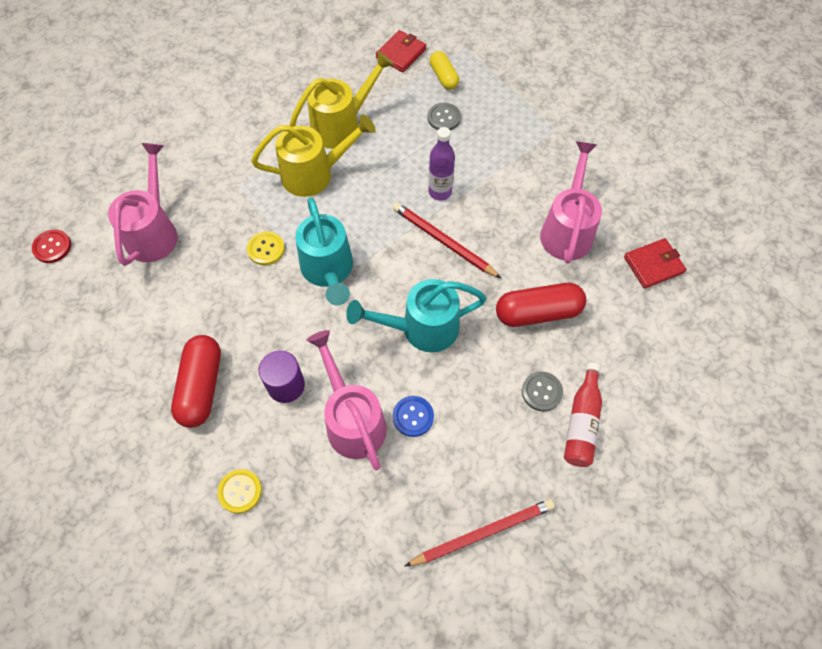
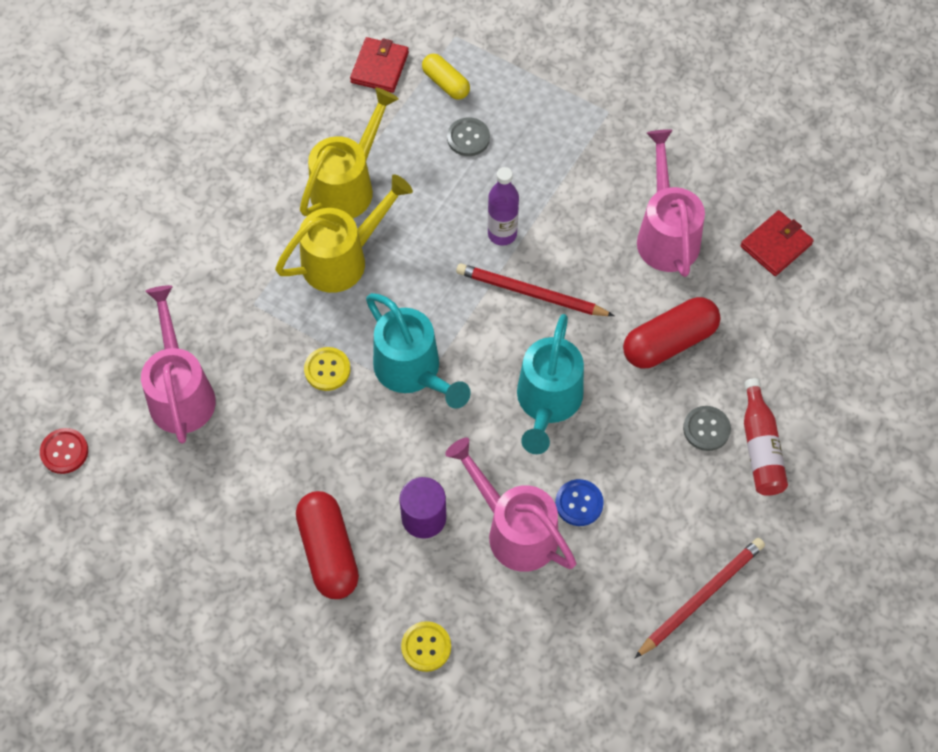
camera: 20 degrees left, 0 degrees up
turquoise watering can [346,279,487,352] -> turquoise watering can turned 45 degrees counterclockwise [517,314,584,454]

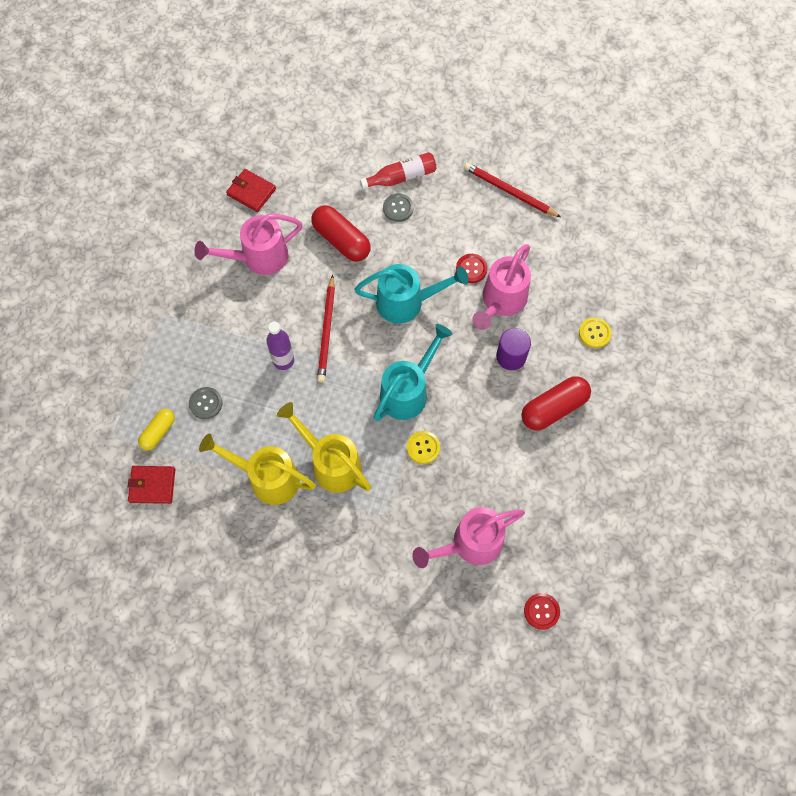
camera: 105 degrees left, 5 degrees up
blue button [555,479,604,526] -> red button [456,254,487,283]

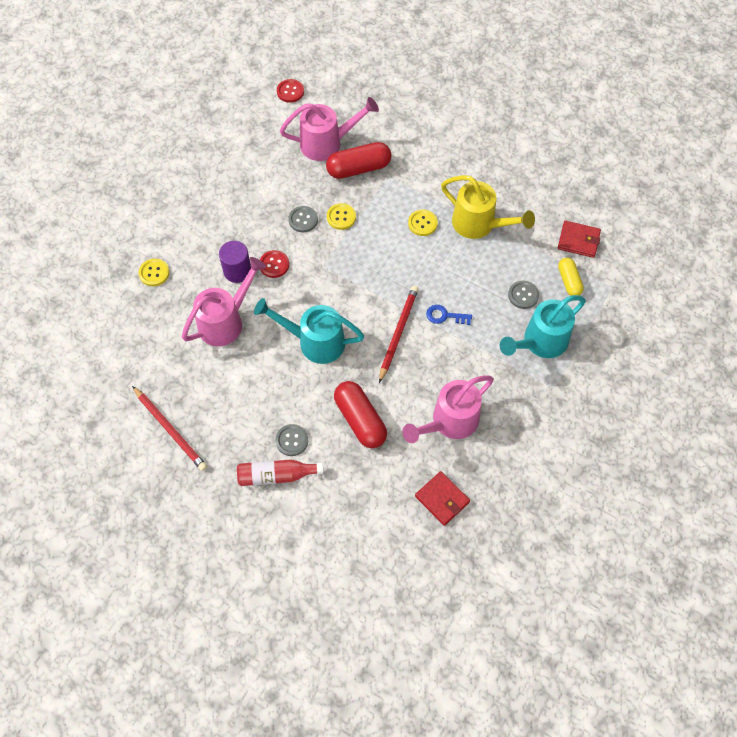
camera: 165 degrees left, 5 degrees down
yellow capsule [138,409,175,451] -> yellow capsule turned 60 degrees counterclockwise [558,258,584,296]
pink watering can [195,214,302,275] -> pink watering can turned 150 degrees clockwise [403,375,494,443]
purple bottle [266,322,294,370] -> blue key [426,305,472,325]
yellow watering can [277,402,372,493] -> yellow button [408,209,438,236]
turquoise watering can [373,324,452,421] -> turquoise watering can moved to [500,295,586,358]
red button [456,254,487,283] -> red button moved to [260,250,289,278]
red capsule [521,376,591,430] -> red capsule moved to [326,142,392,179]
none -> grey button [288,206,318,232]

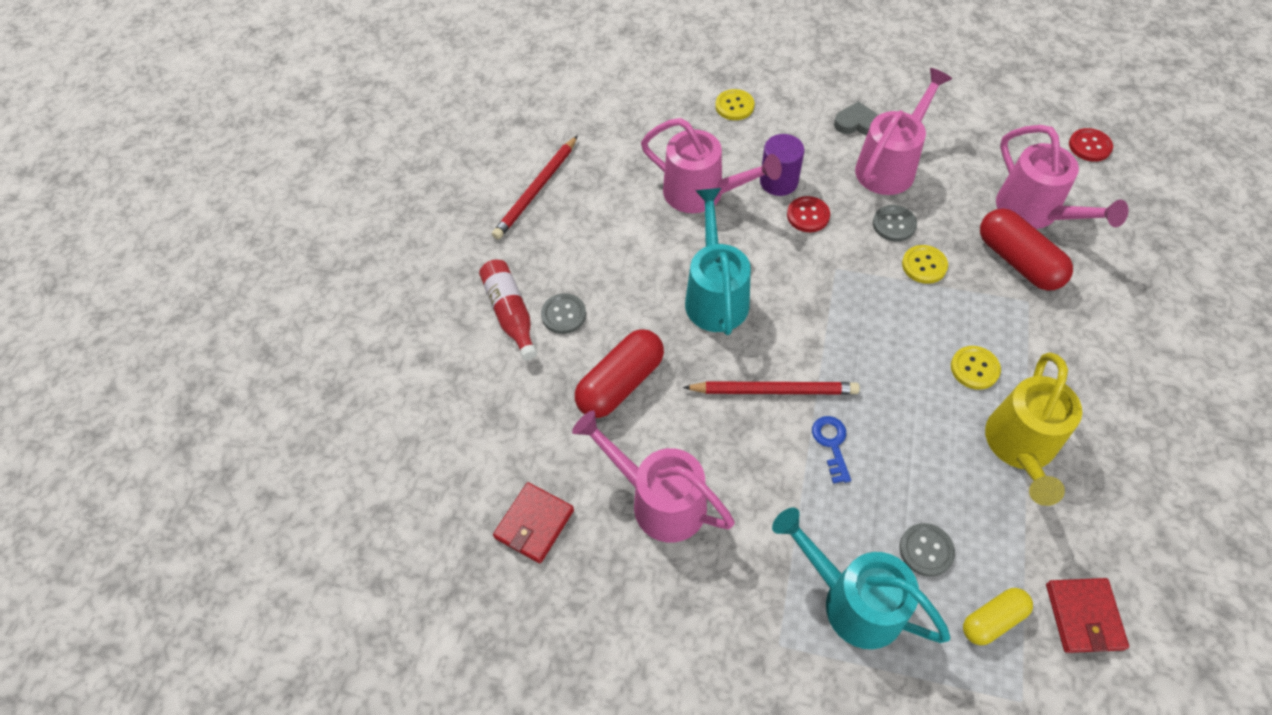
camera: 75 degrees right, 5 degrees down
none -> grey heart [834,101,878,135]
none -> pink watering can [855,68,952,195]

